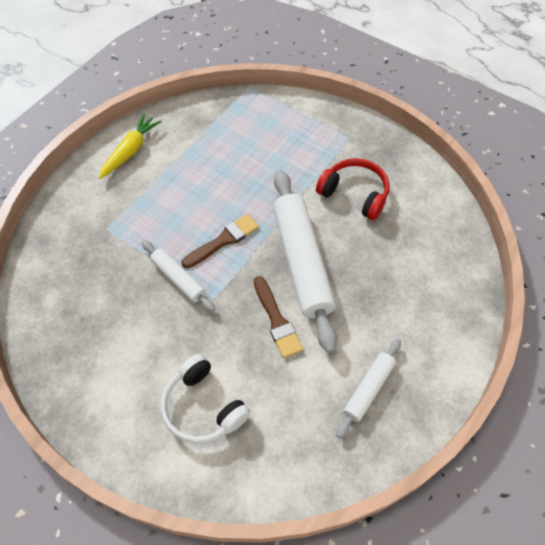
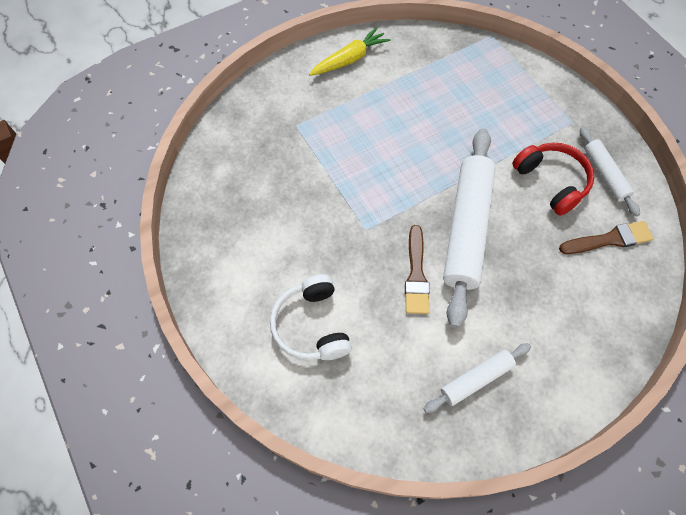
camera: 25 degrees right, 5 degrees up
white rolling pin [142,240,216,312] -> white rolling pin moved to [580,127,640,216]
brown brush [181,214,259,268] -> brown brush moved to [559,221,654,254]

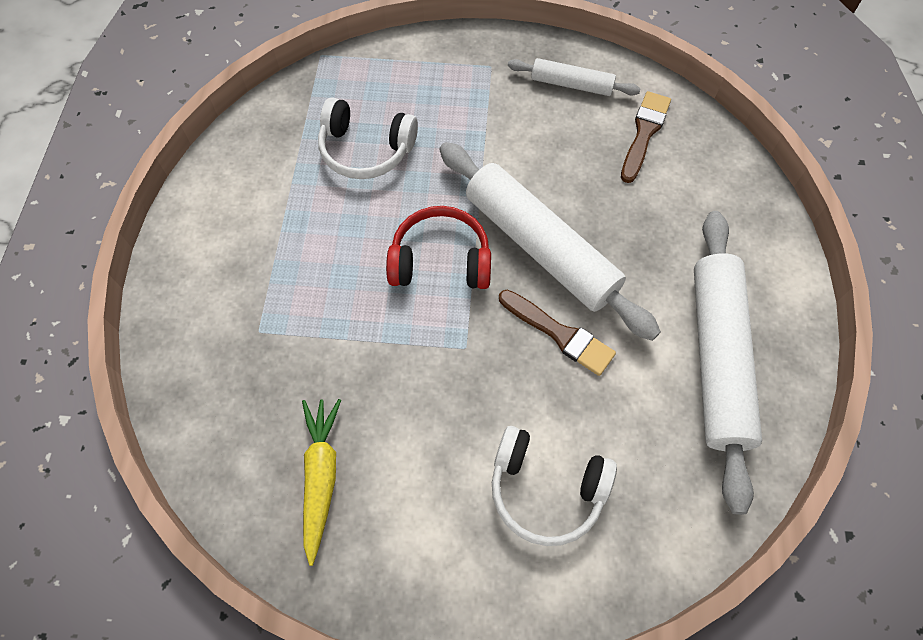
camera: 55 degrees left, 0 degrees up
yellow carrot [309,27,391,76] -> yellow carrot moved to [302,399,341,566]
white rolling pin [424,343,531,413] -> white rolling pin [694,211,762,515], size x1.95
red headphones [512,143,594,216] -> red headphones moved to [386,206,491,289]
none -> white headphones [318,97,418,179]

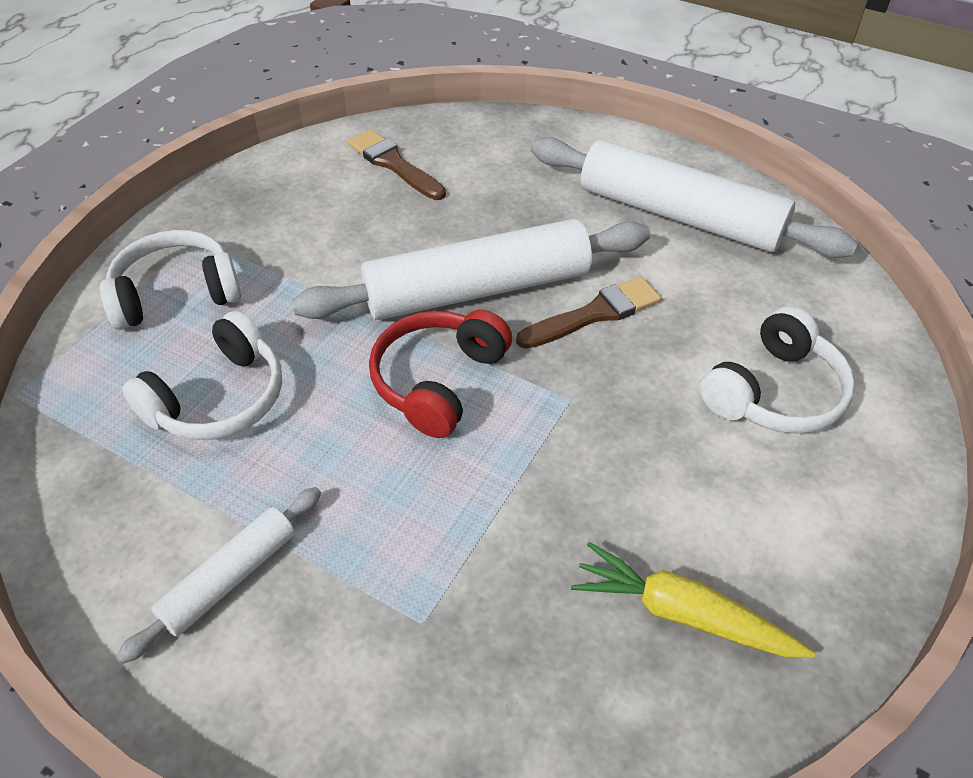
camera: 65 degrees left, 15 degrees down
white rolling pin [508,58,641,96] -> white rolling pin moved to [117,487,321,664]
none -> white headphones [100,230,241,330]

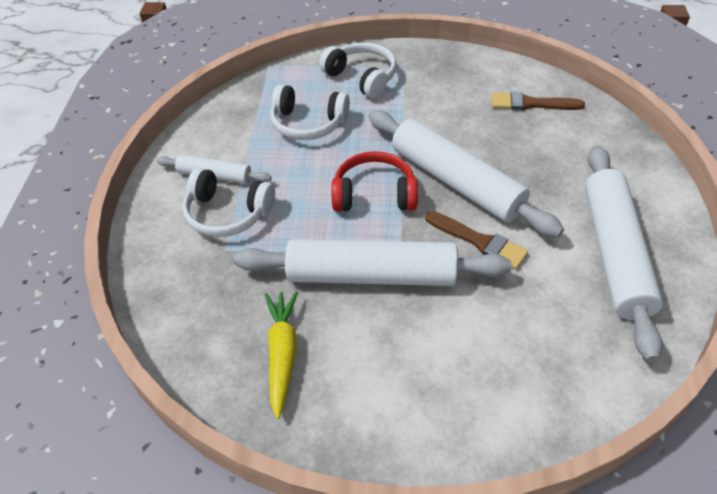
camera: 65 degrees right, 0 degrees up
brown brush [348,129,446,200] -> brown brush turned 105 degrees counterclockwise [492,92,585,110]
white headphones [700,306,855,433] -> white headphones moved to [182,168,275,237]
none -> white rolling pin [234,239,512,286]

